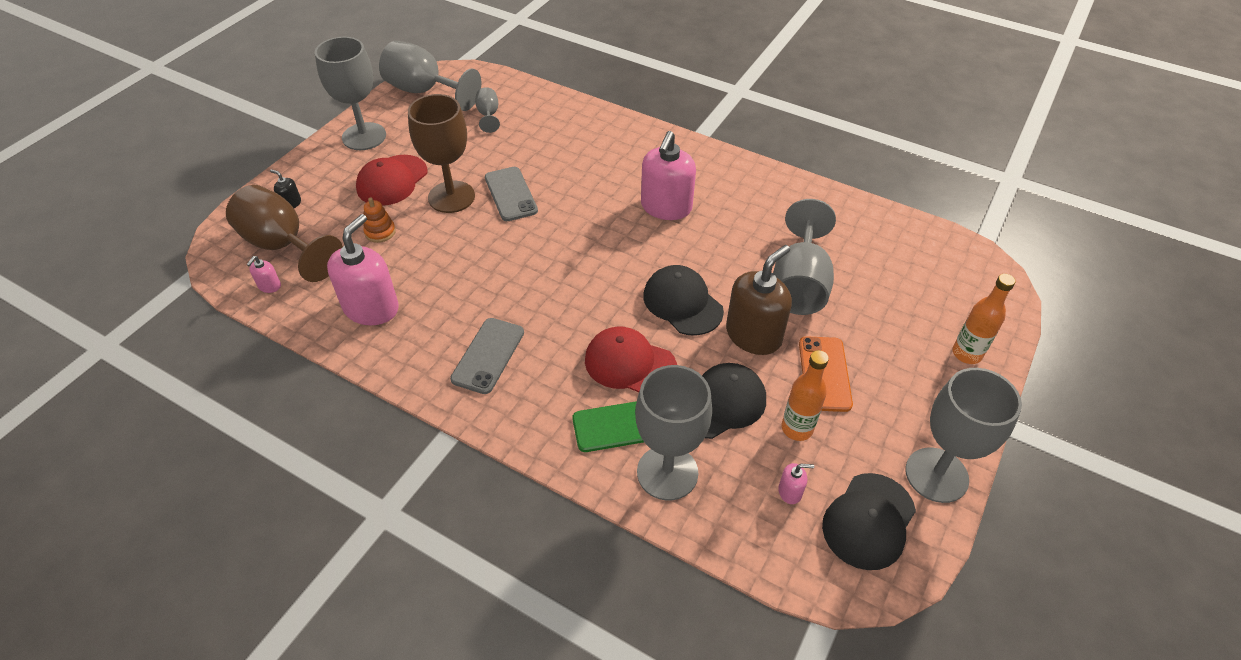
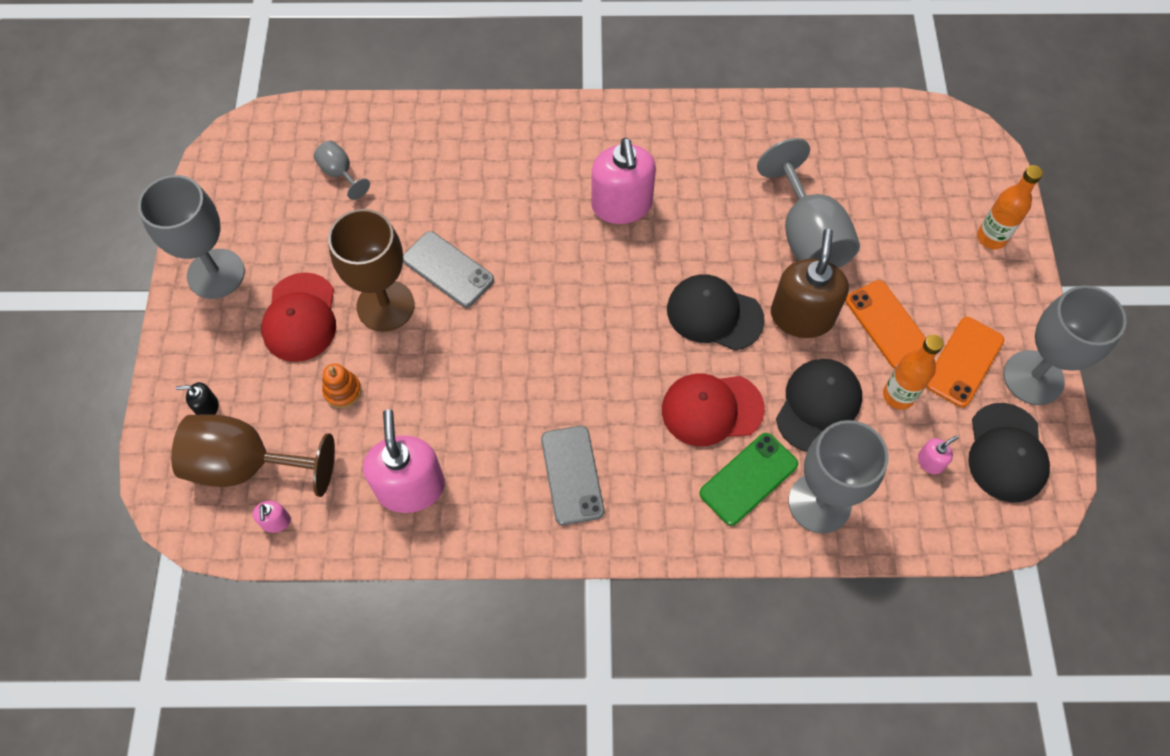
camera: 30 degrees left, 15 degrees up
grey goblet [379,41,481,111] -> none
none -> orange phone [926,317,1004,407]

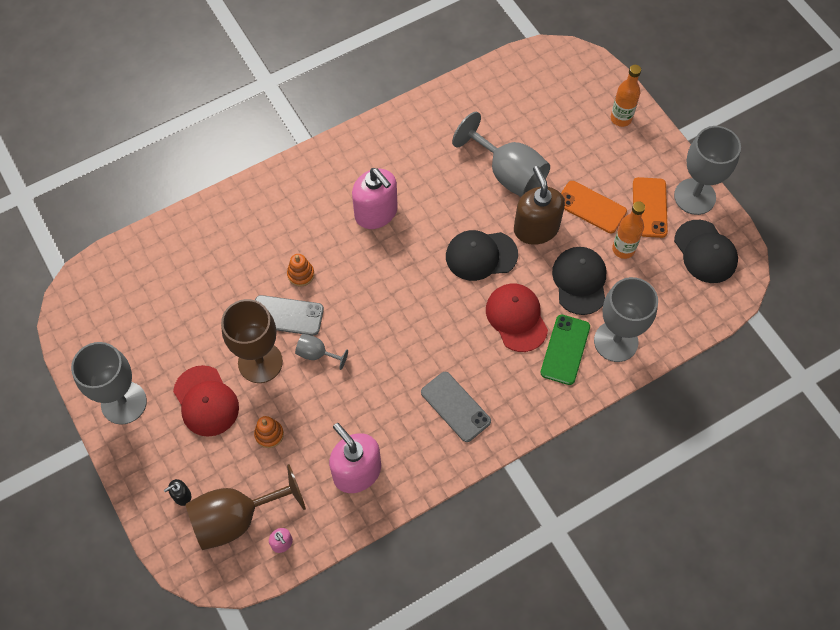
camera: 30 degrees left, 0 degrees up
grey goblet [314,141,370,200] -> grey goblet moved to [295,334,348,370]
red cap [662,373,765,446] -> red cap turned 105 degrees clockwise [486,284,548,352]
pink soap dispenser [918,435,959,474] -> none
none -> orange stacking toy [287,254,314,286]

